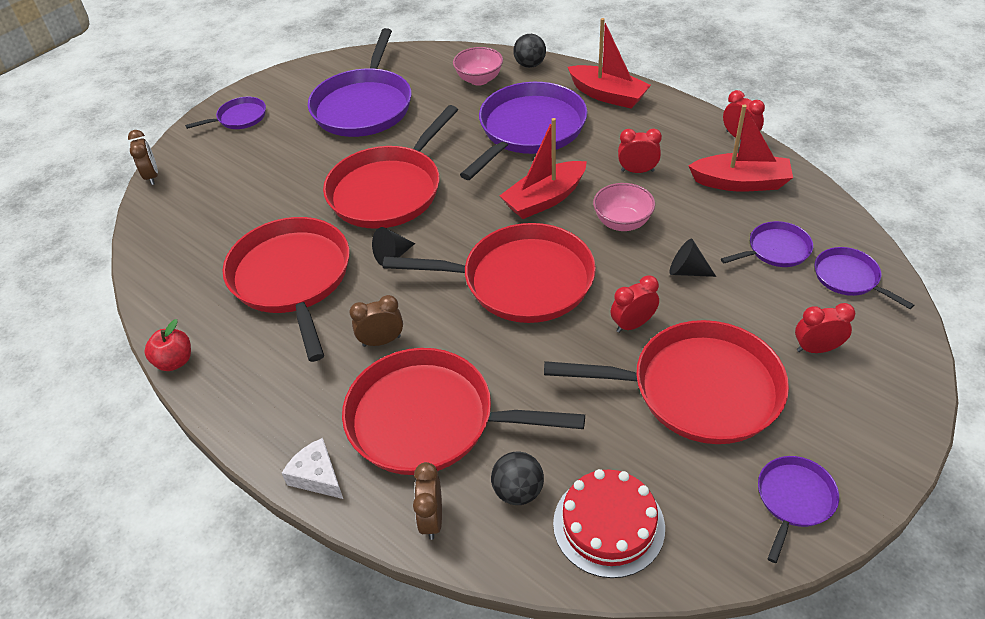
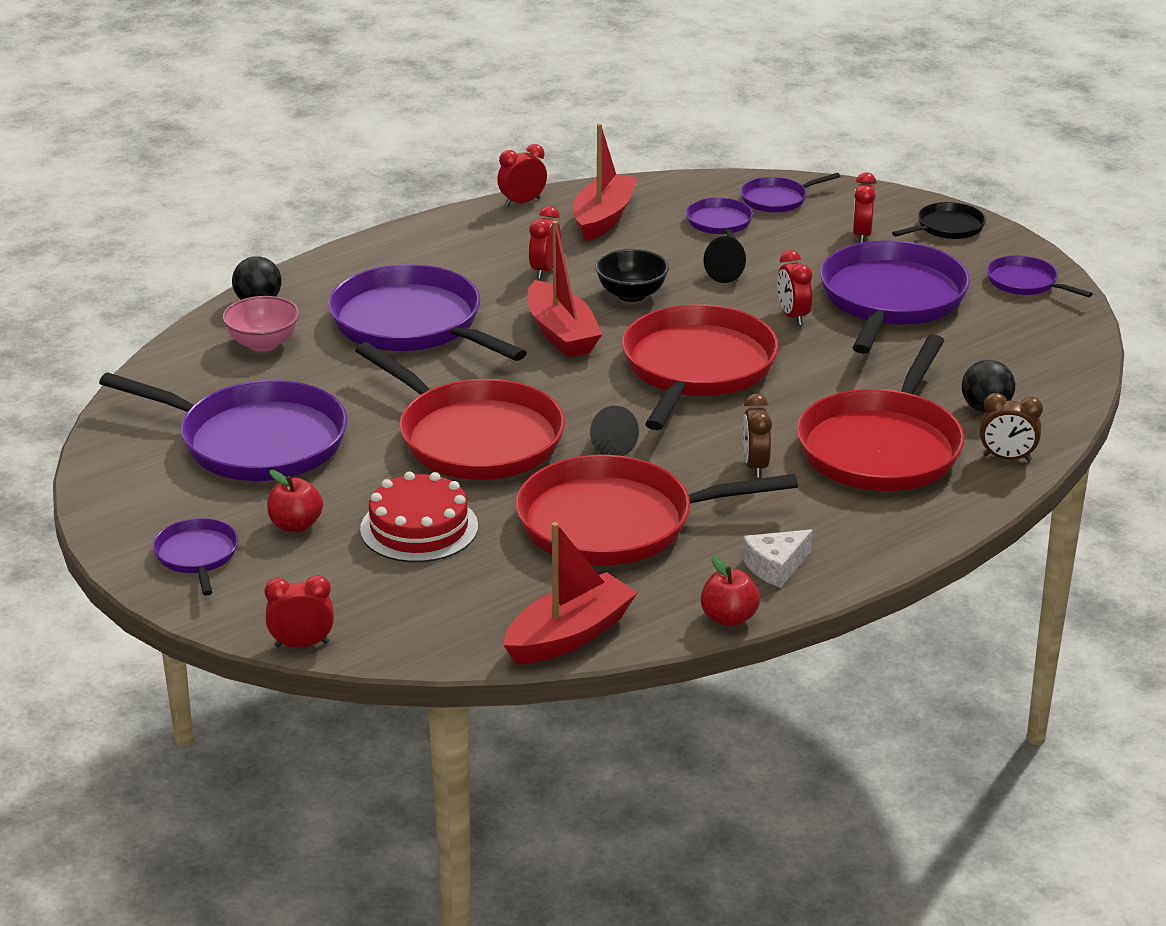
camera: 80 degrees left, 15 degrees down
brown clock [128,130,158,185] -> red clock [264,575,334,647]
white cheese [282,438,343,499] -> white cheese moved to [743,529,813,588]
red pan [544,320,789,444] -> purple pan [820,240,970,354]
red cake [553,469,665,578] -> red cake moved to [360,471,478,562]
red boat [568,18,651,109] -> red boat moved to [503,522,638,665]
pink bowl [593,183,655,231] -> black bowl [595,249,669,302]
none -> red apple [267,470,323,532]
none -> black pan [892,202,986,239]

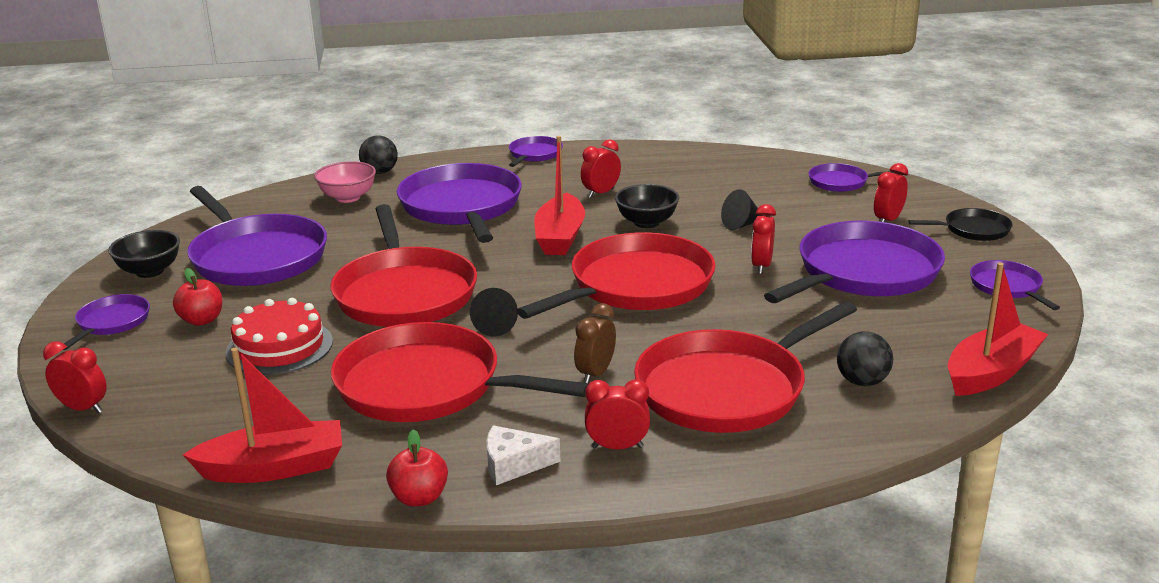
camera: 30 degrees right, 5 degrees down
red clock [497,144,547,207] -> red clock moved to [585,379,650,449]
red boat [573,123,638,242] -> red boat moved to [948,262,1048,396]
purple pan [686,198,753,240] -> purple pan moved to [509,136,563,167]
brown clock [980,393,1043,461] -> none
none -> black bowl [108,230,180,278]

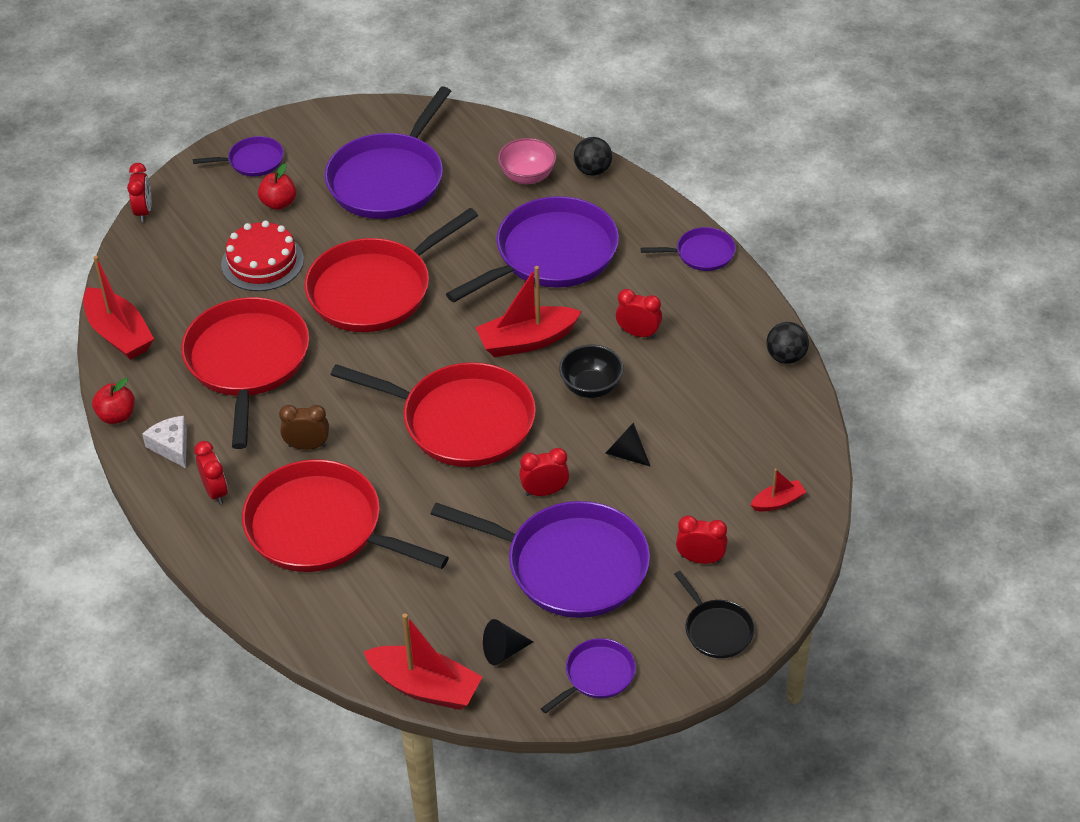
camera: 65 degrees right, 20 degrees up
black bowl [108,230,180,278] -> none
black cone [470,288,518,336] -> black cone moved to [483,619,533,666]
purple pan [809,163,901,192] -> red boat [751,469,806,512]
black ball [837,331,893,386] -> black ball moved to [766,322,809,364]

